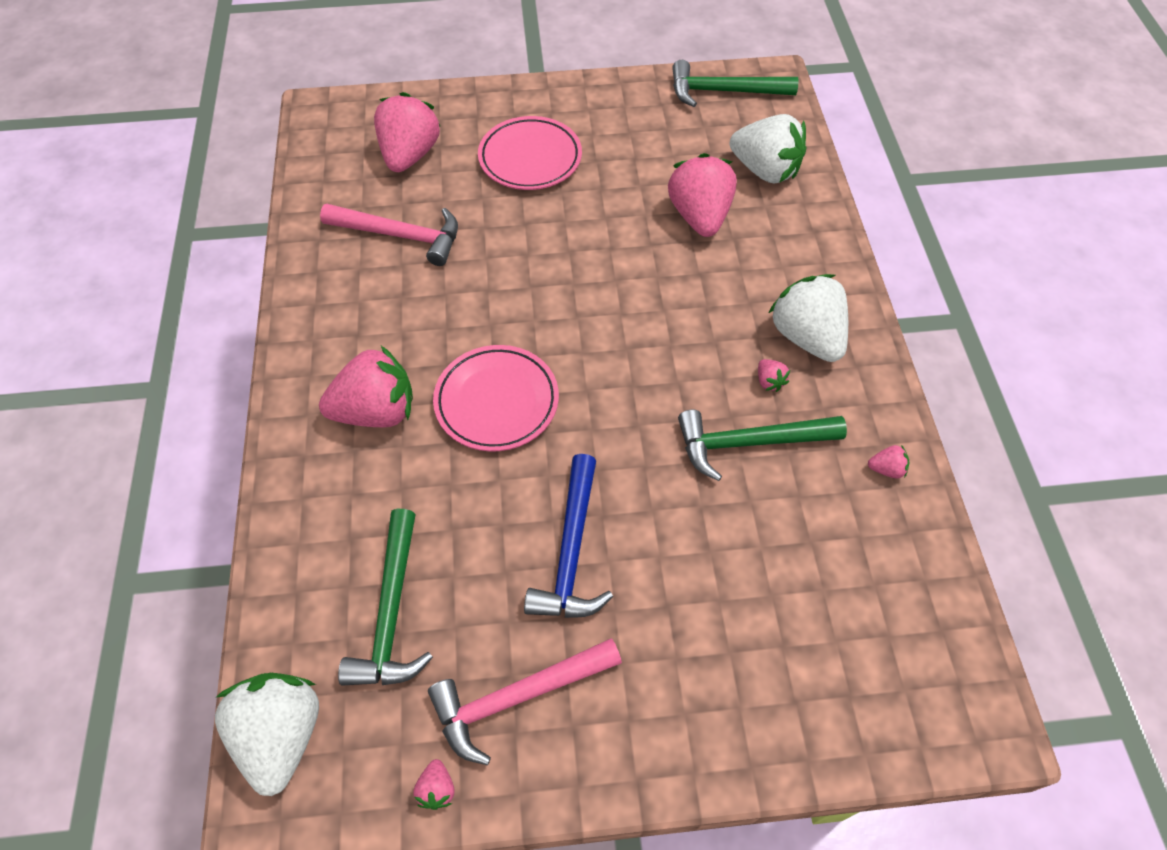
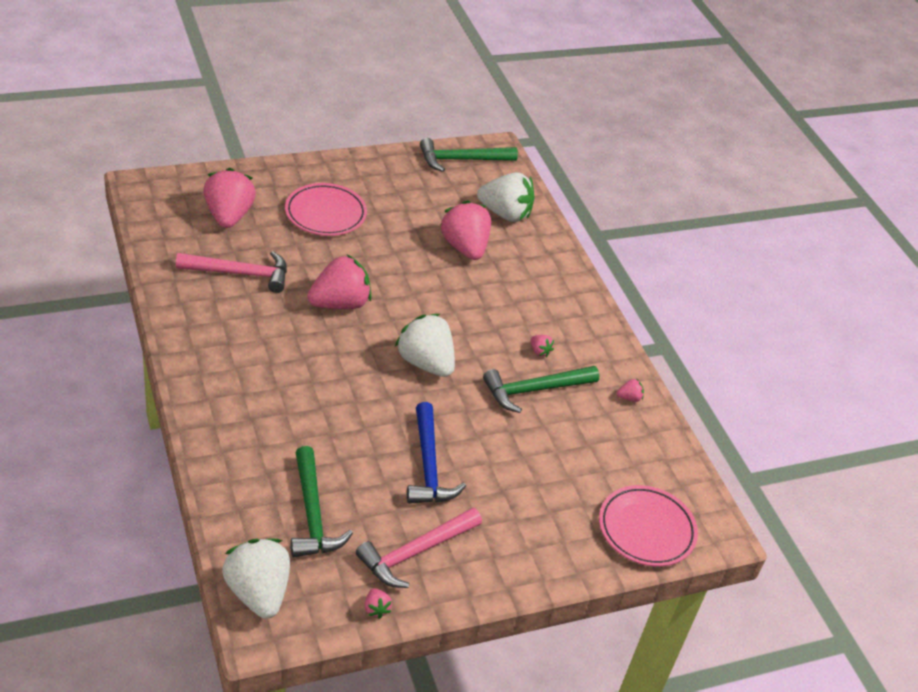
camera: 20 degrees left, 15 degrees down
pink strawberry [319,346,413,427] -> pink strawberry moved to [307,255,371,309]
pink plate [433,345,559,452] -> pink plate moved to [599,485,698,567]
white strawberry [769,274,848,362] -> white strawberry moved to [395,314,455,377]

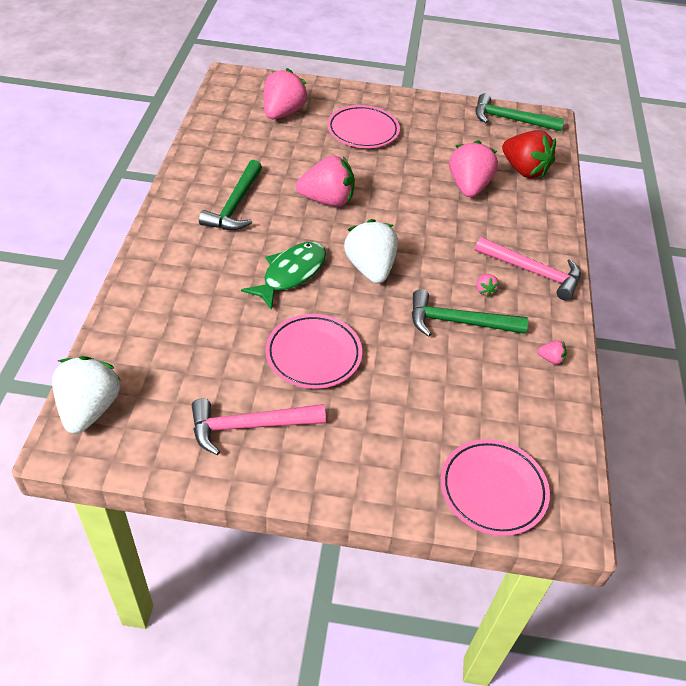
camera: 30 degrees right, 5 degrees up
pink hammer [176,251,287,293] -> pink hammer moved to [475,237,581,301]
green hammer [291,446,353,558] -> green hammer moved to [199,160,262,230]
pink strawberry [365,588,392,619] -> none
blue hammer [407,402,466,504] -> pink plate [266,314,362,389]
white strawberry [477,172,535,222] -> red strawberry [502,130,556,178]
none -> green fish [241,242,326,310]

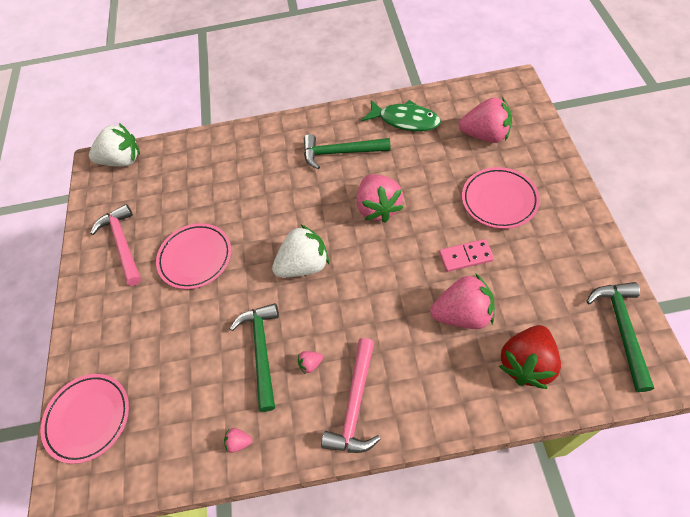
camera: 85 degrees right, 10 degrees up
green fish [241,242,326,310] -> green fish moved to [362,100,441,131]
pink strawberry [537,341,567,364] -> pink strawberry turned 90 degrees clockwise [224,428,253,453]
none -> pink domino [439,239,494,272]

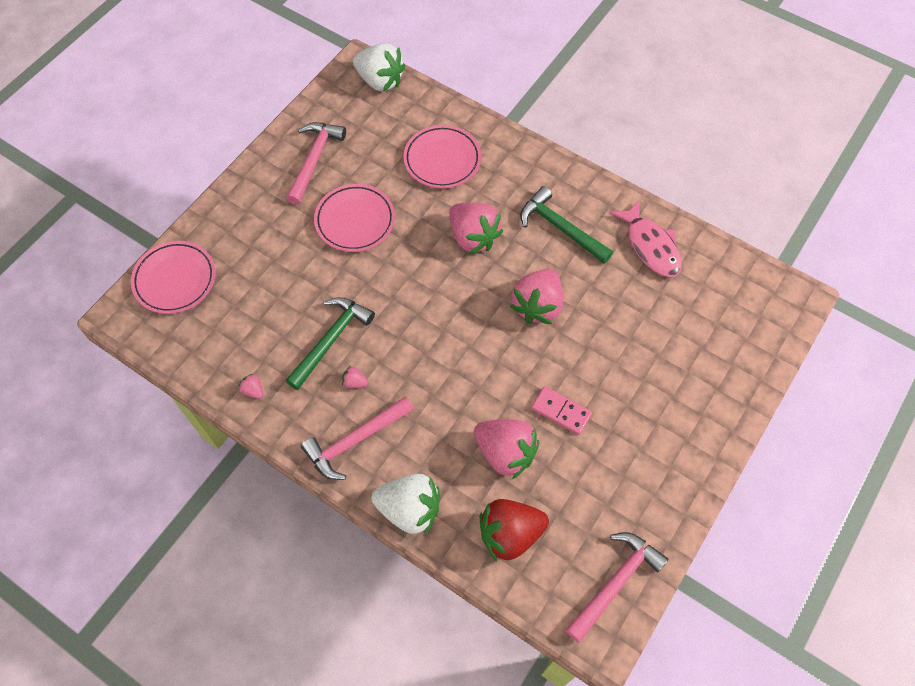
camera: 35 degrees right, 5 degrees up
white strawberry [272,224,329,278] -> white strawberry moved to [371,474,440,535]
green fish [362,100,441,131] -> pink fish [610,200,682,277]
pink strawberry [459,97,512,143] -> pink strawberry moved to [449,202,503,254]
pink plate [462,167,540,229] -> pink plate moved to [403,125,481,188]
green hammer [586,282,654,392] -> pink hammer [566,532,669,643]

